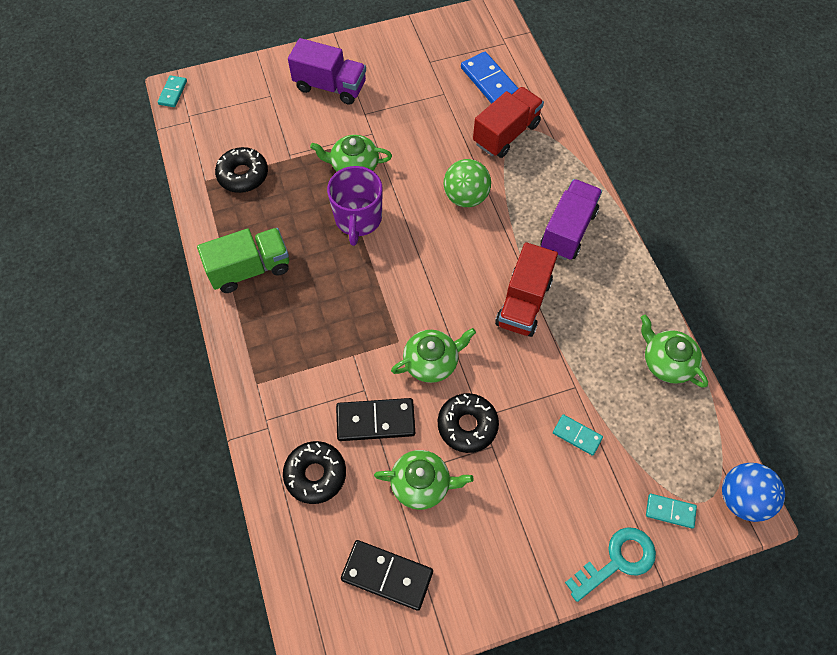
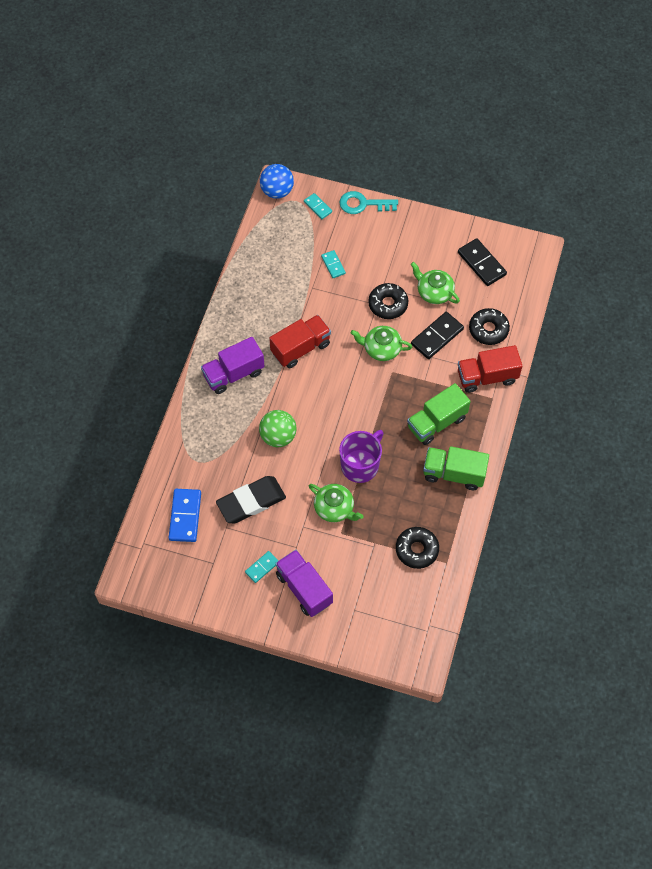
camera: 145 degrees left, 0 degrees up
turquoise domino [158,75,187,107] -> turquoise domino moved to [245,551,279,583]
black domino [336,398,415,441] -> black domino turned 75 degrees counterclockwise [411,312,464,359]
red truck [473,87,544,158] -> red truck moved to [458,345,522,393]
green teapot [640,315,708,388] -> none
none -> black eraser [216,476,286,523]
none -> green truck [407,383,471,445]

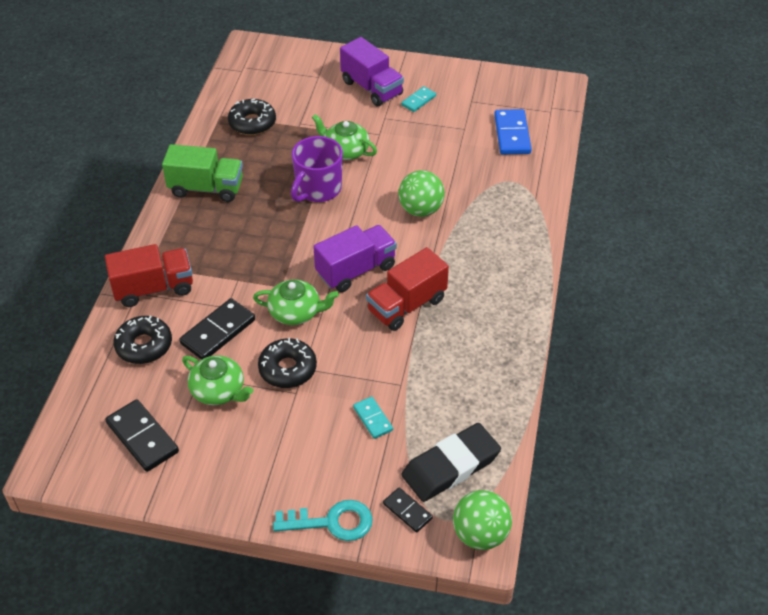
camera: 175 degrees right, 15 degrees down
purple truck [201,337,265,394] -> purple truck moved to [314,225,397,292]
black eraser [216,476,286,523] -> black eraser moved to [401,423,501,502]
blue ball [260,164,294,199] -> green ball [453,490,512,550]
turquoise domino [304,193,332,219] -> black domino [383,488,433,533]
green truck [407,383,471,445] -> none

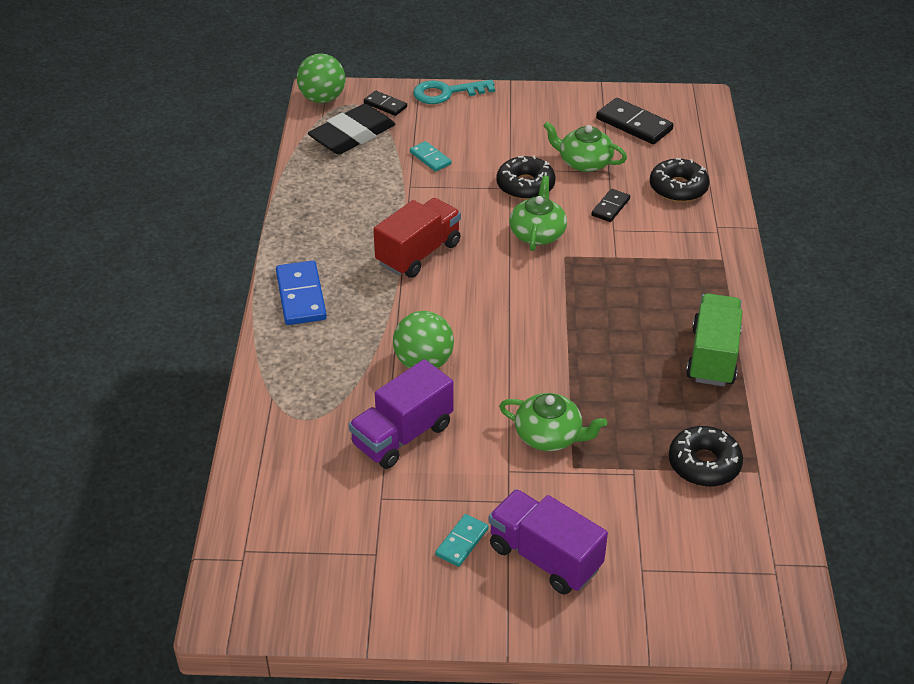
camera: 170 degrees right, 5 degrees down
red truck [105,244,193,307] -> none
green truck [162,144,243,202] -> green truck turned 105 degrees clockwise [686,293,742,386]
black domino [179,298,255,360] -> black domino [591,189,630,222], size x0.58
green teapot [253,279,339,325] -> green teapot turned 105 degrees clockwise [509,175,567,251]
purple mug [291,136,343,202] -> none
purple truck [314,225,397,292] -> purple truck moved to [349,359,454,469]
blue domino [494,109,532,155] -> blue domino moved to [276,261,327,325]

